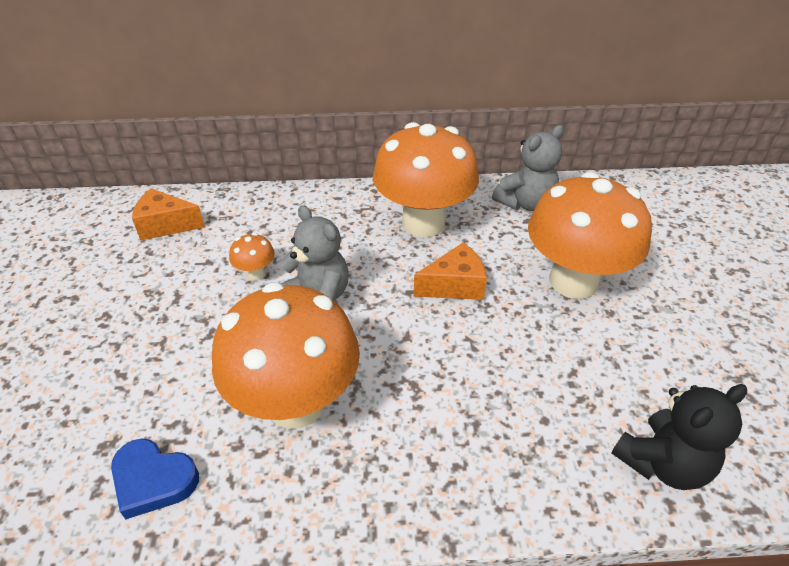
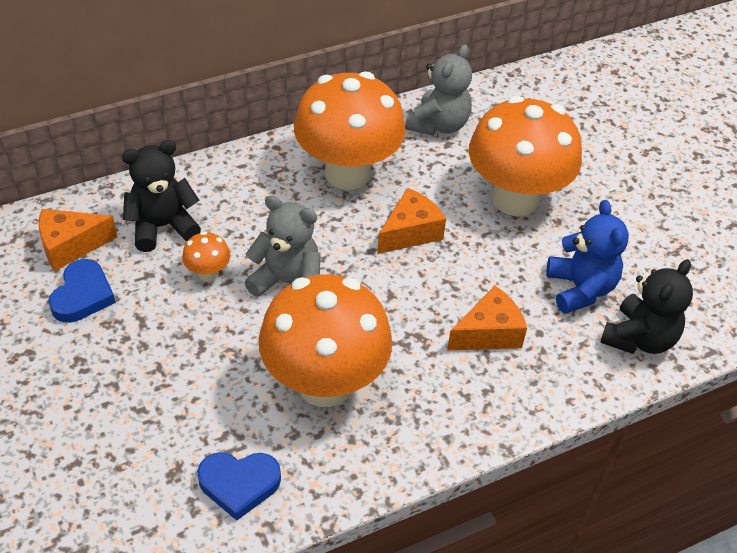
camera: 25 degrees left, 5 degrees up
none -> blue heart [49,259,116,323]
none -> black teddy bear [122,140,201,252]
none -> orange cheese [447,286,527,350]
none -> blue teddy bear [547,200,629,314]

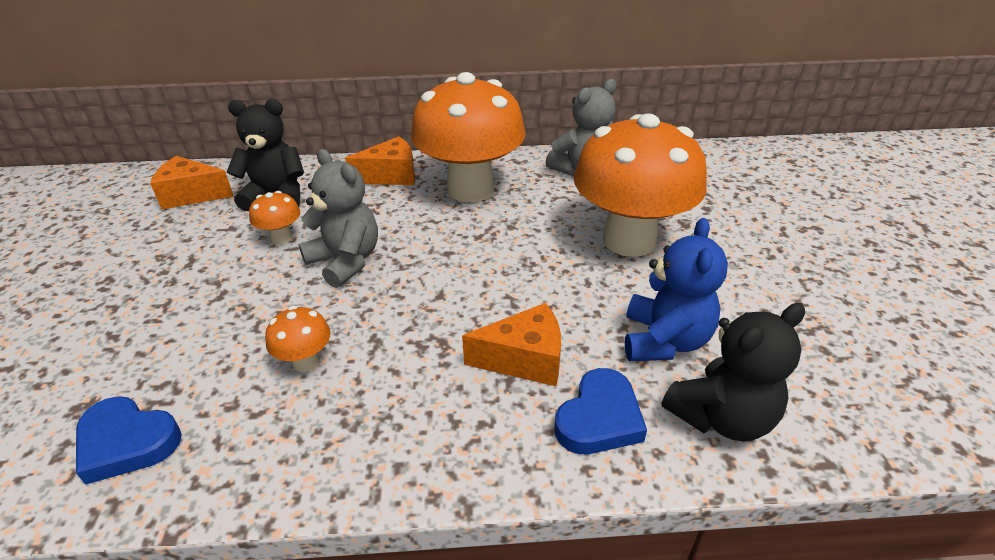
camera: 25 degrees right, 10 degrees down
blue heart [49,259,116,323] -> blue heart moved to [554,368,647,454]
orange mushroom [259,274,393,407] -> orange mushroom [265,306,331,372], size x0.40
orange cheese [377,188,446,254] -> orange cheese moved to [345,137,415,185]

